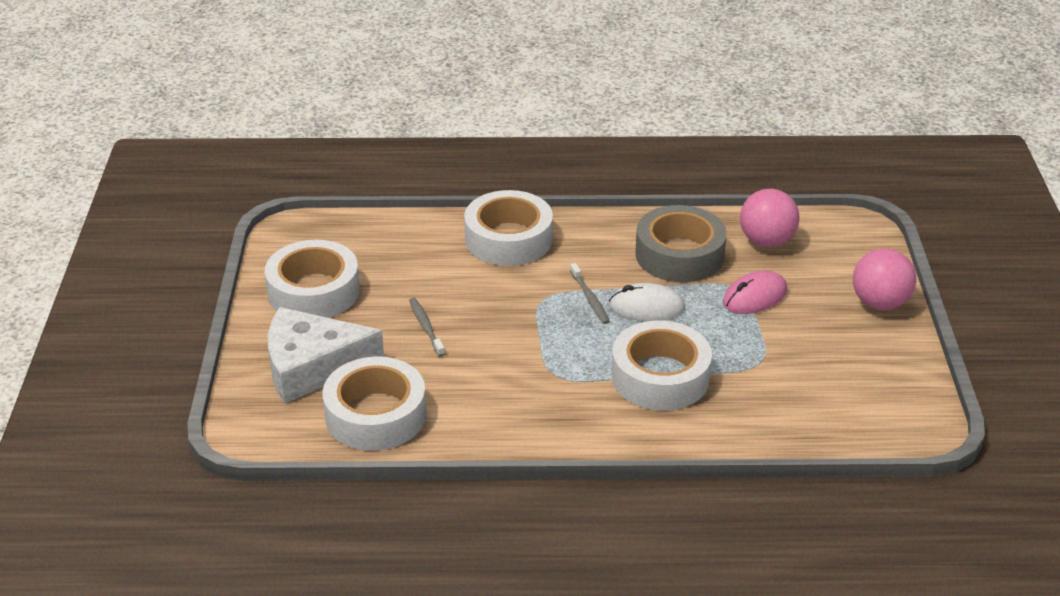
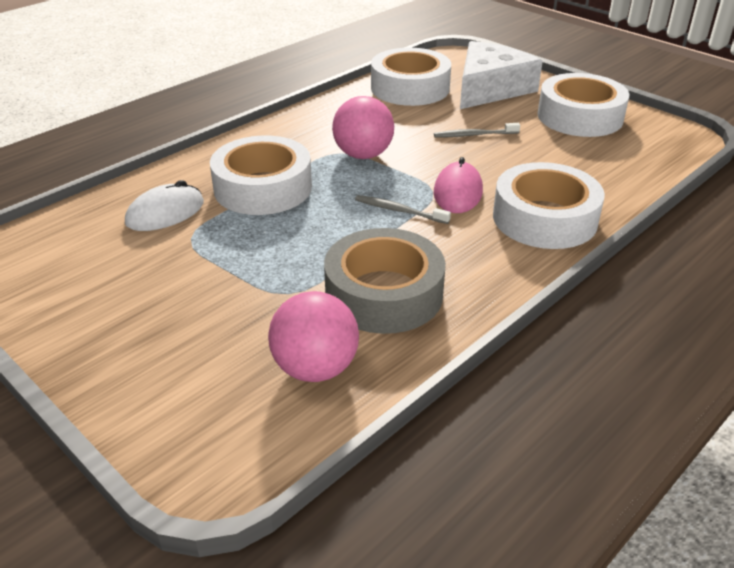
camera: 135 degrees right, 0 degrees up
grey toothbrush [409,298,445,356] -> grey toothbrush turned 150 degrees clockwise [434,123,520,137]
white mouse [609,283,685,321] -> white mouse moved to [125,180,204,231]
pink mouse [723,270,787,314] -> pink mouse moved to [434,157,483,213]
pink ball [853,248,916,310] -> pink ball moved to [332,96,394,159]

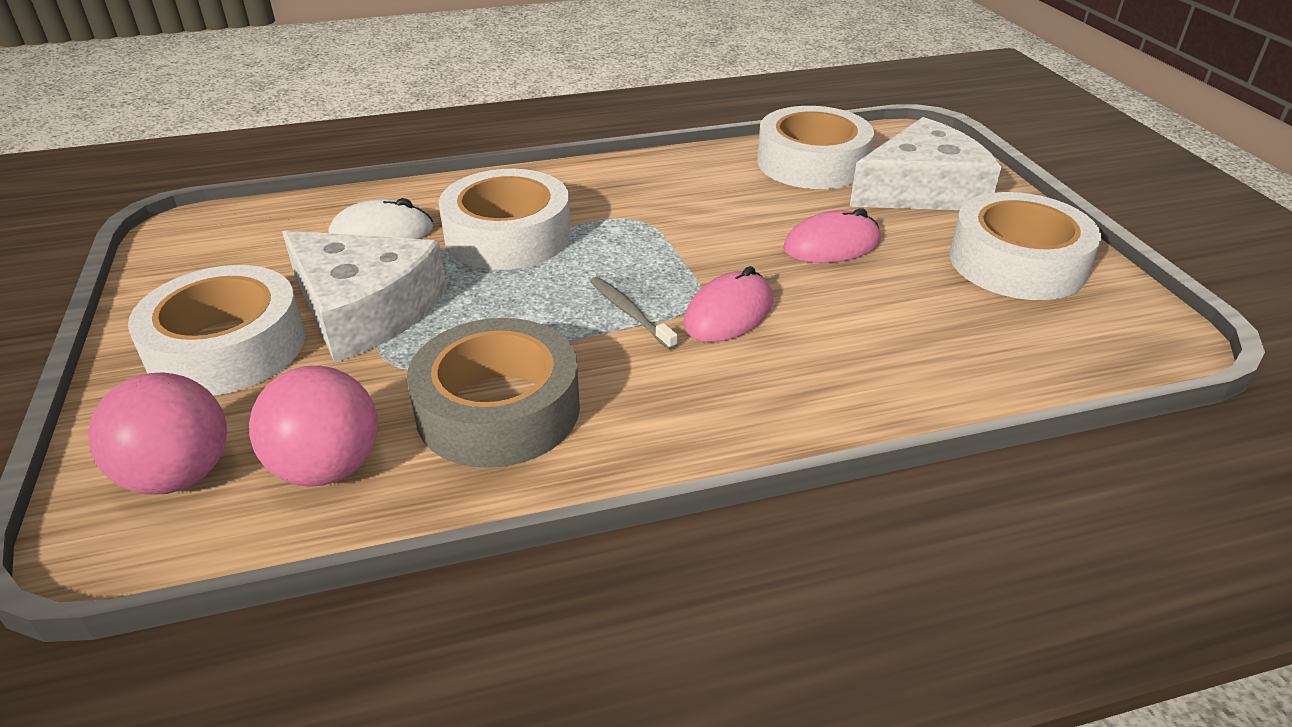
camera: 30 degrees right, 0 degrees up
pink ball [332,96,394,159] -> pink ball moved to [88,373,227,494]
grey toothbrush [434,123,520,137] -> pink mouse [783,208,881,263]
white tape [493,162,605,249] -> white tape moved to [128,265,305,395]
none -> white cheese [282,231,447,363]

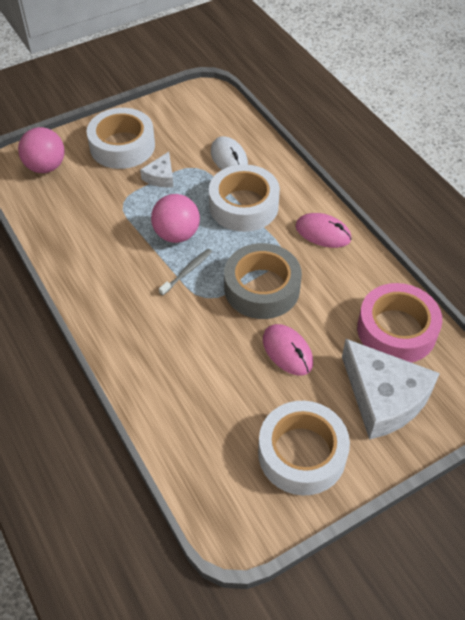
camera: 75 degrees right, 15 degrees up
pink ball [249,366,378,487] -> pink ball moved to [151,194,200,243]
white cheese [282,231,447,363] -> white cheese [140,152,174,188], size x0.49
grey tape [407,318,580,468] -> grey tape moved to [224,243,302,319]
pink mouse [684,266,773,342] -> pink mouse moved to [295,213,352,248]
white tape [757,106,874,189] -> pink tape [357,283,442,363]

